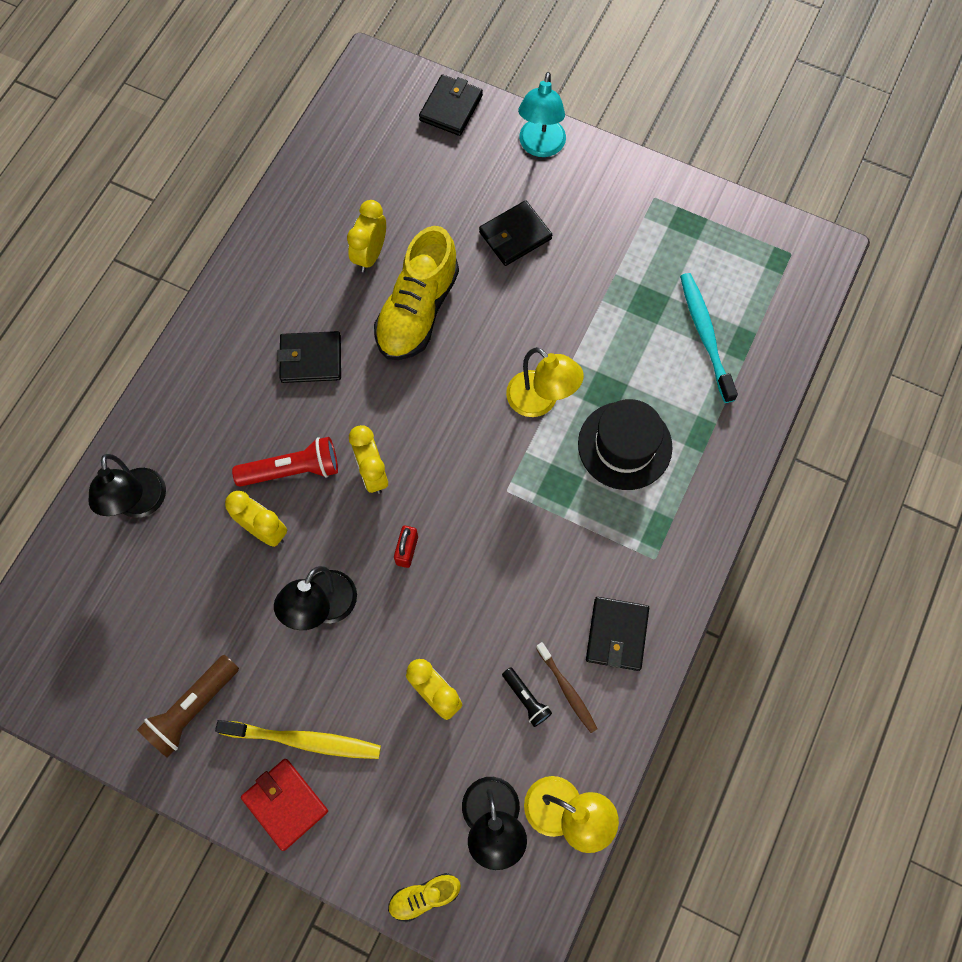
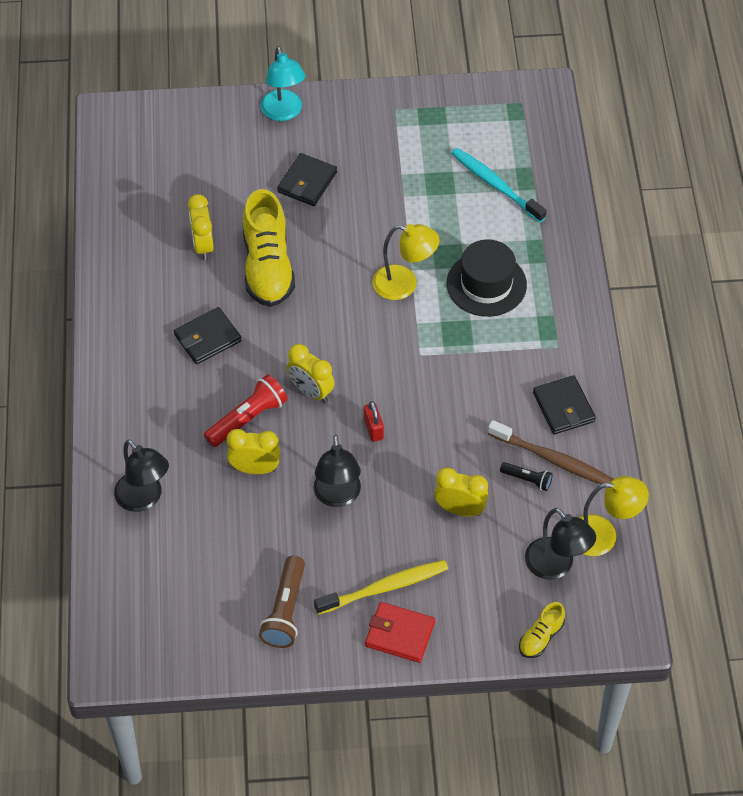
camera: 30 degrees left, 15 degrees down
black wallet [419,74,483,136] -> none
brown toothbrush [536,642,598,733] -> brown toothbrush [488,420,613,484], size x1.60

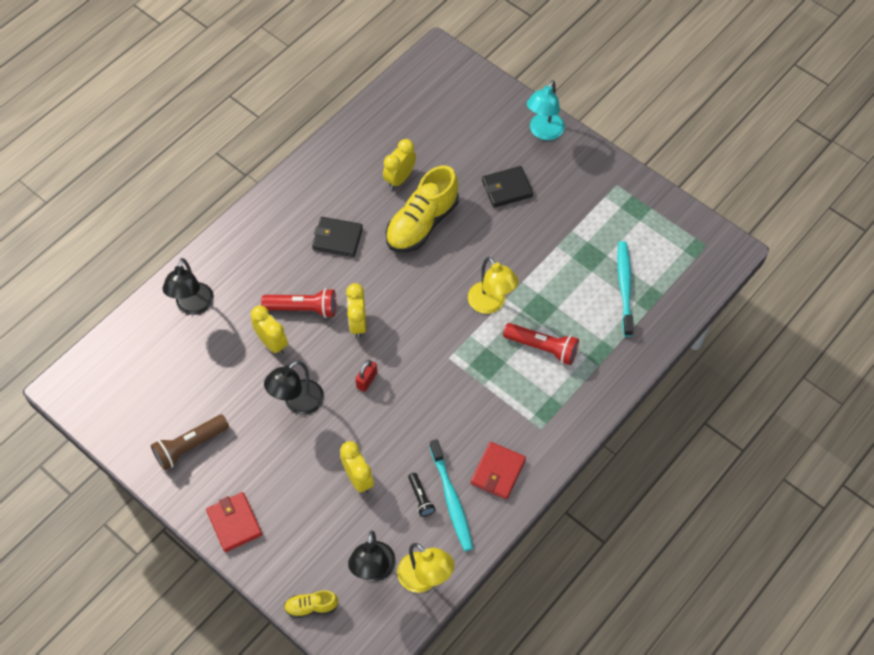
camera: 45 degrees right, 5 degrees up
yellow toothbrush [314,560,448,615] -> none
black hat [447,239,527,317] -> red flashlight [503,323,579,365]
brown toothbrush [488,420,613,484] -> turquoise toothbrush [430,439,473,551]
black wallet [533,375,596,434] -> red wallet [471,442,526,499]

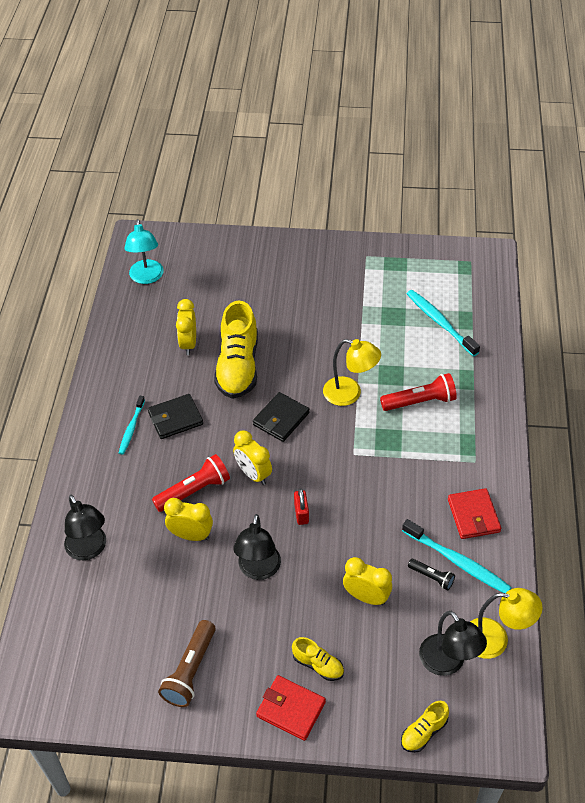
camera: 35 degrees left, 10 degrees down
black wallet [482,166,533,208] -> black wallet moved to [253,392,309,442]
turquoise lamp [527,80,565,140] -> turquoise lamp moved to [124,219,164,284]
none -> turquoise toothbrush [119,396,145,455]
none -> yellow shoe [292,637,344,681]

